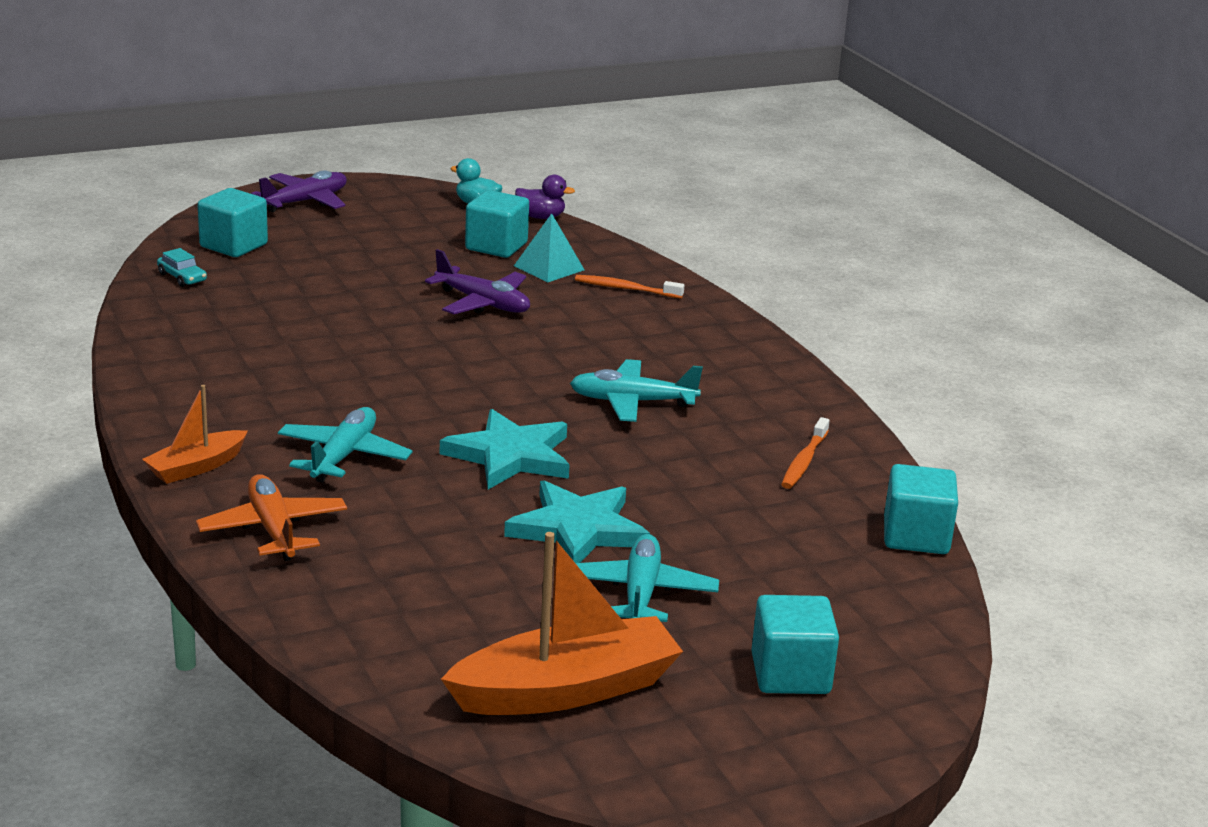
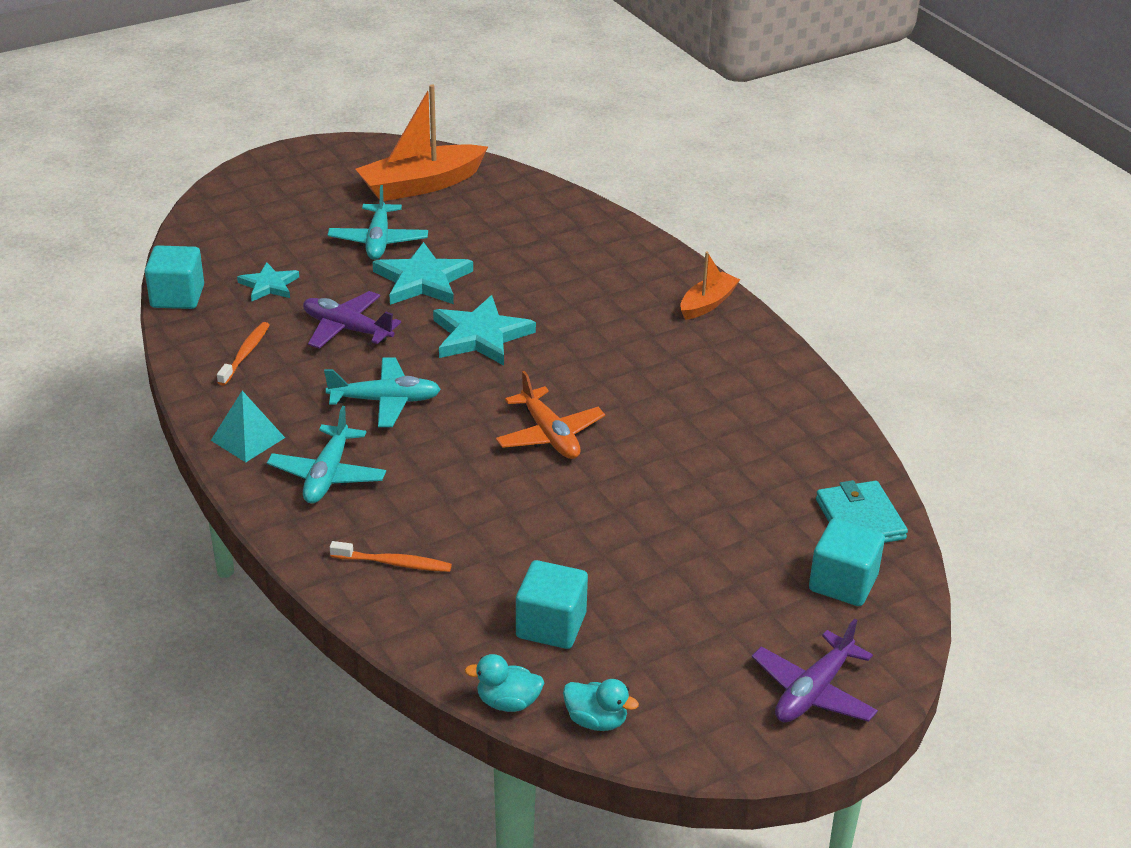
camera: 175 degrees right, 10 degrees up
turquoise car [157,248,207,287] -> turquoise wallet [816,480,908,543]
orange plane [196,474,347,561] -> orange plane moved to [496,371,605,459]
turquoise plane [278,407,412,483] -> turquoise plane moved to [267,406,386,504]
purple plane [425,249,530,314] -> purple plane moved to [303,291,401,349]
turquoise pyramid [514,213,584,283] -> turquoise pyramid moved to [211,391,285,462]
purple duck [515,174,575,219] -> turquoise duck [465,654,544,712]
turquoise cube [751,595,839,694] -> none
none -> turquoise star [237,262,299,302]

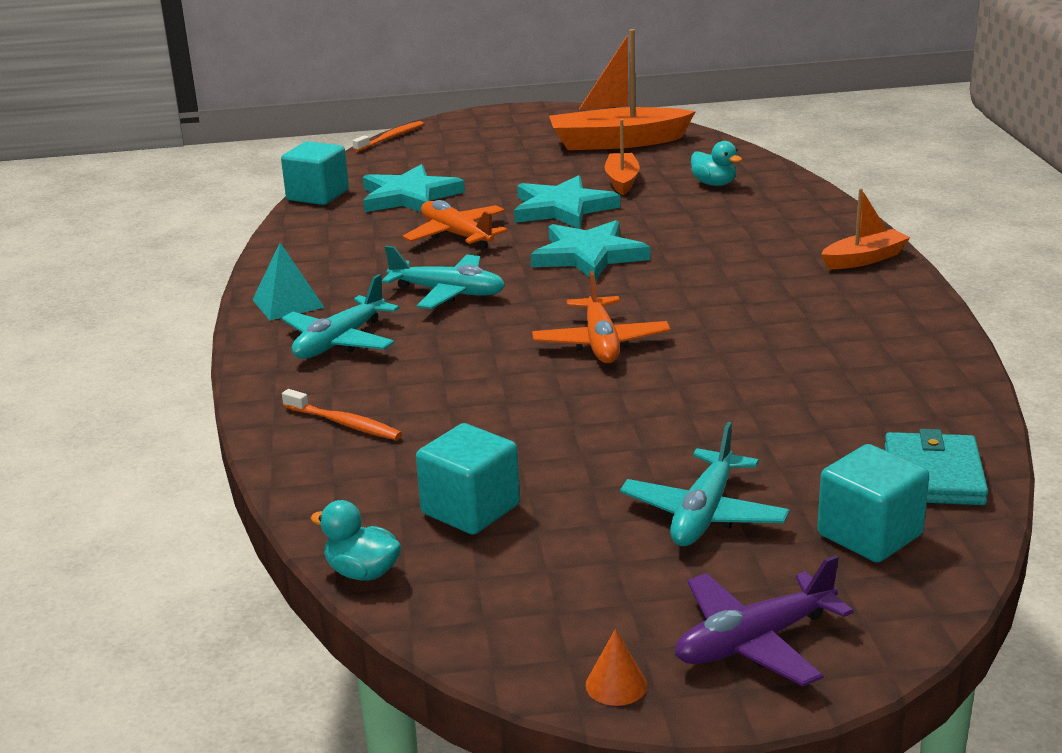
camera: 25 degrees right, 10 degrees down
orange toothbrush [217,322,269,386] -> orange toothbrush moved to [353,121,424,152]
turquoise star [237,262,299,302] -> turquoise star [363,164,465,212], size x1.65
purple plane [303,291,401,349] -> orange plane [403,200,508,249]
turquoise plane [328,185,428,260] -> turquoise plane moved to [620,422,790,546]
turquoise duck [563,679,639,731] -> turquoise duck moved to [691,141,742,186]
none -> orange cone [586,629,647,706]
none -> orange boat [605,119,640,195]

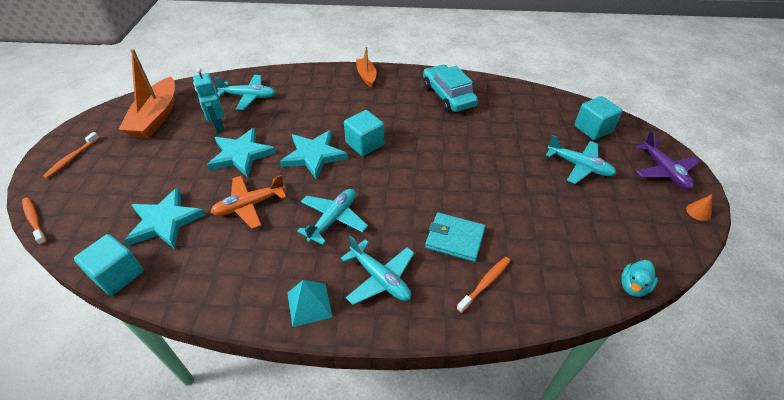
camera: 80 degrees left, 20 degrees up
turquoise cube [416,423,520,535] -> turquoise cube moved to [344,110,384,156]
orange plane [532,271,670,363] -> none
orange boat [605,119,640,195] -> turquoise robot [193,68,224,133]
turquoise duck [691,141,742,186] -> turquoise plane [214,75,276,110]
turquoise wallet [885,429,988,505] -> turquoise wallet moved to [425,212,486,262]
none -> orange toothbrush [43,132,100,179]
none -> turquoise car [423,65,478,112]

